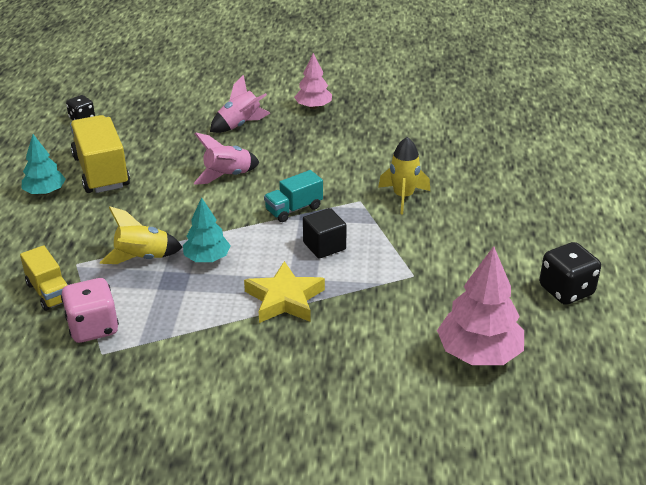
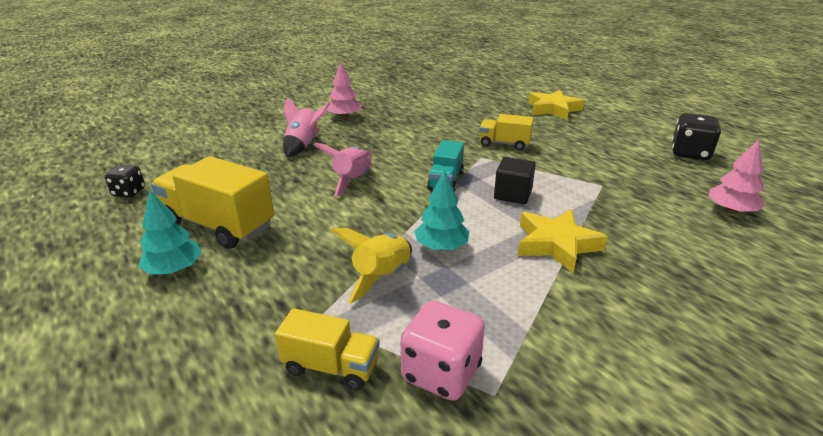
camera: 40 degrees left, 5 degrees down
yellow rocket [378,137,430,214] -> yellow truck [479,114,534,150]
pink tree [437,246,524,365] -> pink tree [709,139,765,214], size x0.62
none -> yellow star [528,90,585,120]

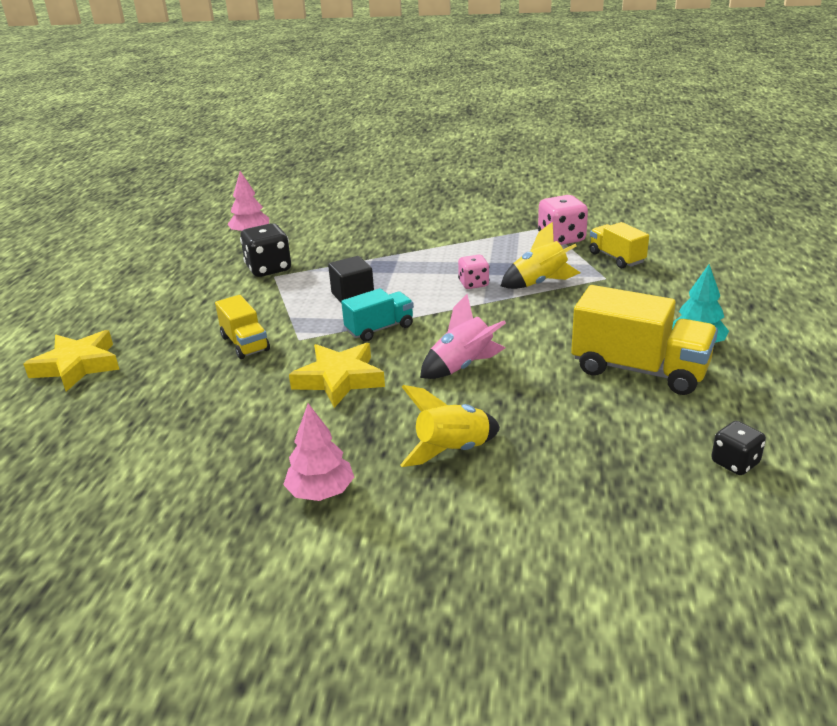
camera: 135 degrees left, 0 degrees up
yellow truck [151,156,274,249] -> yellow truck turned 45 degrees counterclockwise [571,285,718,395]
pink rocket [283,97,331,157] -> yellow rocket [400,385,500,467]
turquoise tree [414,170,470,251] -> pink dice [458,255,490,289]
yellow star [518,209,608,273] -> yellow star moved to [289,343,385,408]
black dice [671,113,721,160] -> black dice moved to [240,223,291,277]

